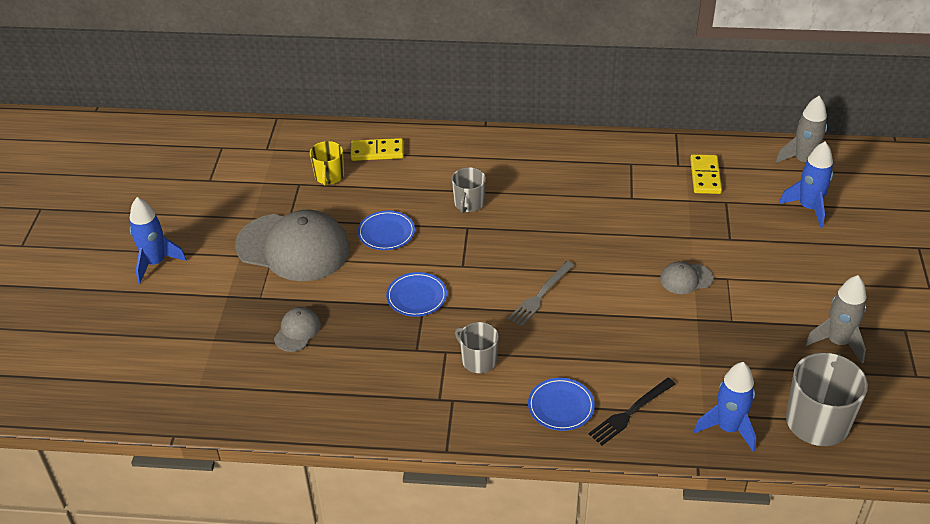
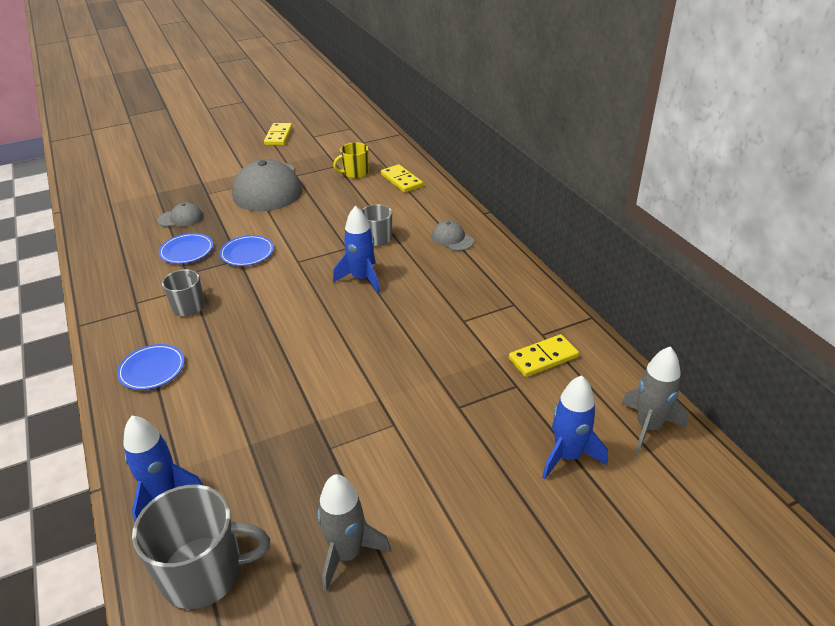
camera: 60 degrees right, 5 degrees down
blue rocket [130,197,187,284] -> blue rocket moved to [333,206,380,293]
blue plate [358,210,415,250] -> blue plate moved to [159,233,213,264]
grey fork [508,261,575,327] -> none
black fork [589,378,676,445] -> none
grey cap [660,261,713,294] -> grey cap moved to [431,220,474,251]
none -> yellow domino [264,123,292,145]

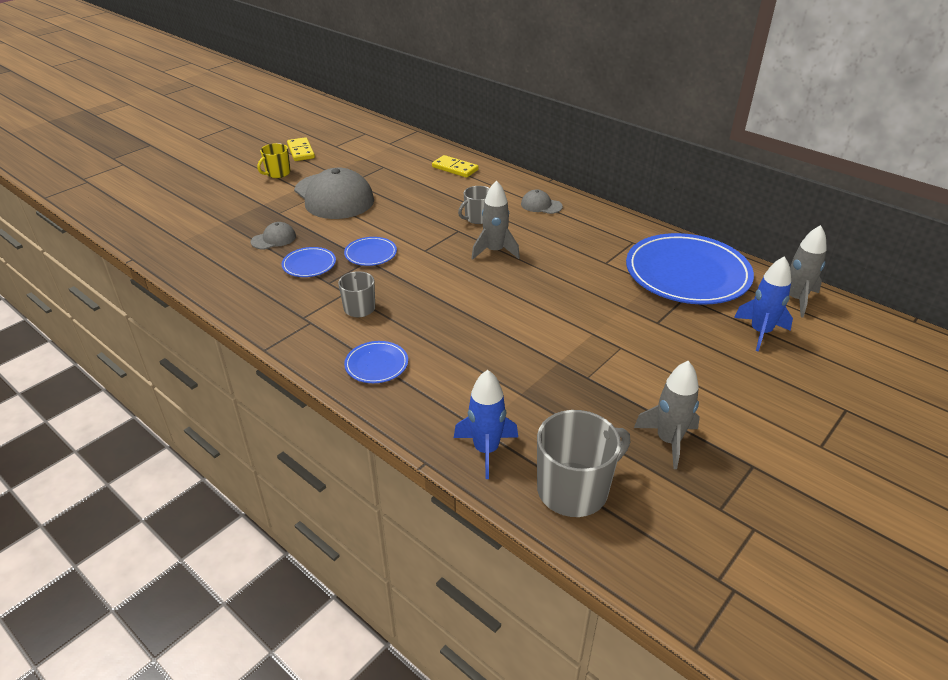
camera: 25 degrees left, 0 degrees up
yellow mug [333,143,369,178] -> yellow mug moved to [257,143,291,178]
blue rocket [333,206,380,293] -> grey rocket [471,180,520,260]
yellow domino [509,334,579,377] -> blue plate [626,233,754,305]

